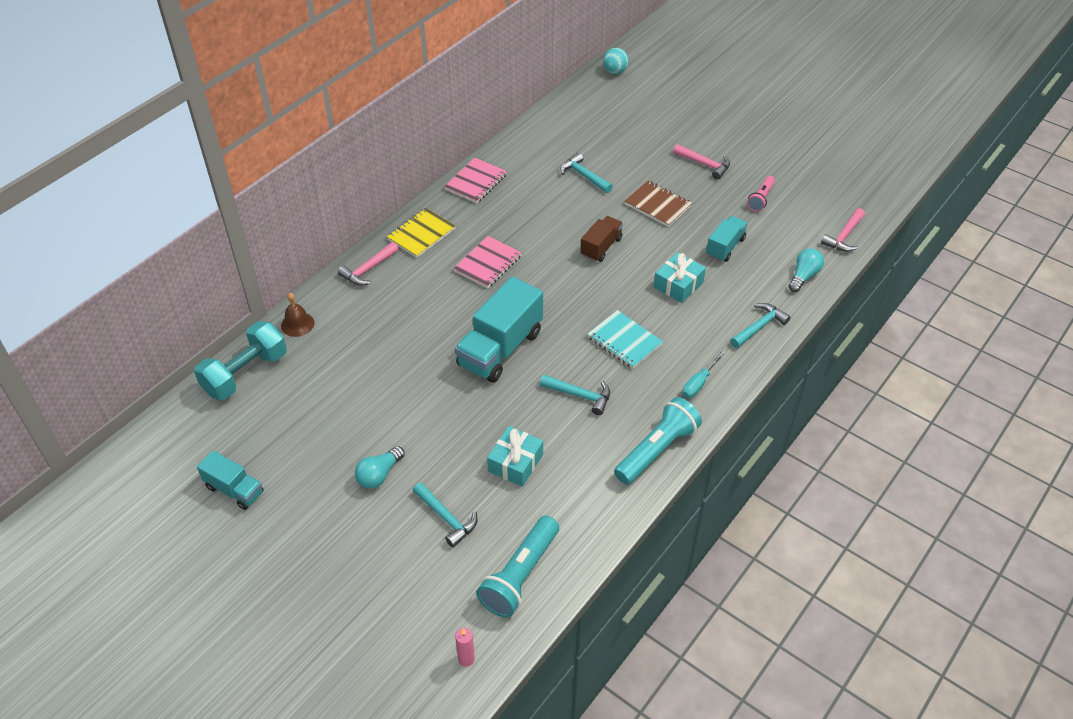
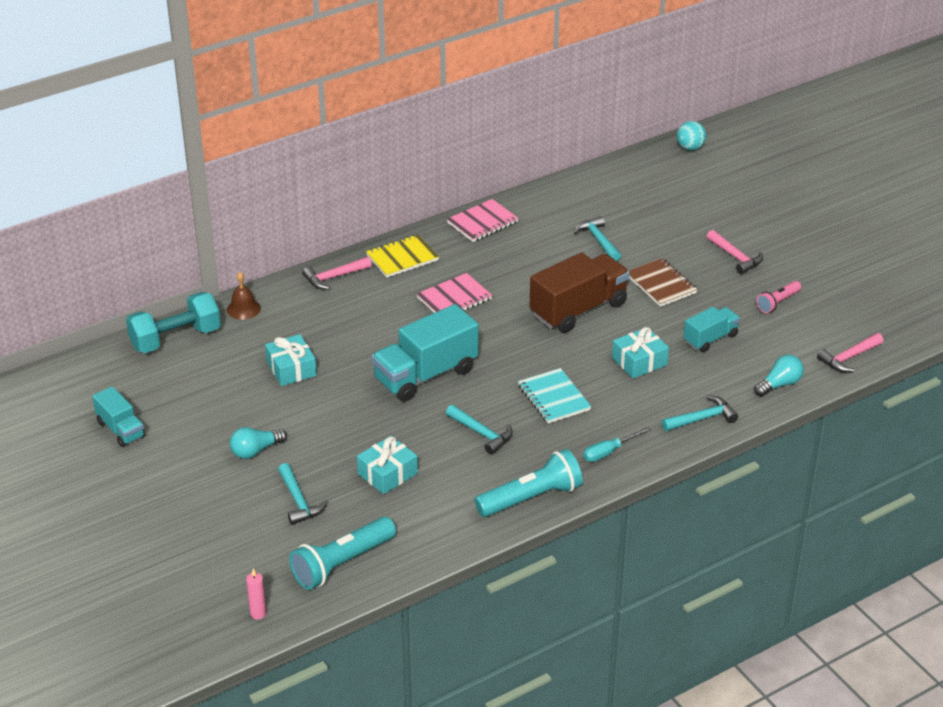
camera: 20 degrees right, 10 degrees down
brown truck [581,216,623,262] -> brown truck [530,252,630,333], size x1.79
none -> turquoise gift [265,334,317,386]

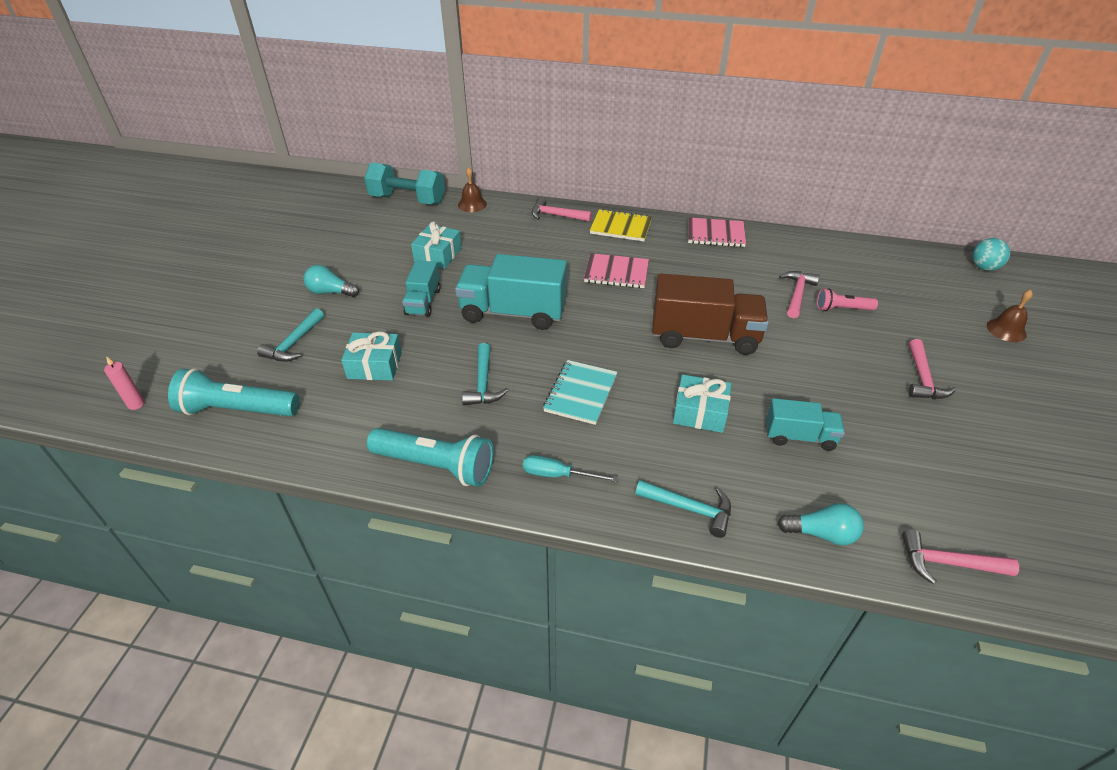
camera: 45 degrees right, 5 degrees up
turquoise truck [92,386,146,447] -> turquoise truck moved to [402,260,441,317]
turquoise hammer [574,216,621,261] -> pink hammer [779,271,820,318]
brown notebook [628,258,698,307] -> none
pink flashlight [756,281,801,313] -> pink flashlight moved to [817,288,878,311]
none -> brown bell [987,290,1033,342]

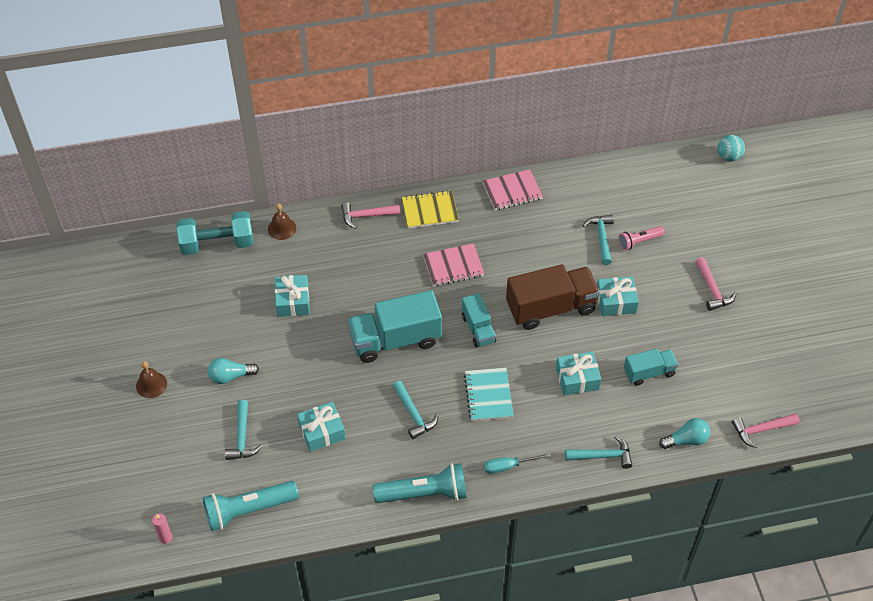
camera: 25 degrees left, 10 degrees up
turquoise truck [402,260,441,317] -> turquoise truck moved to [462,293,496,348]
pink hammer [779,271,820,318] -> turquoise hammer [582,215,614,265]
brown bell [987,290,1033,342] -> brown bell moved to [136,361,167,398]
none -> turquoise gift [597,276,639,316]

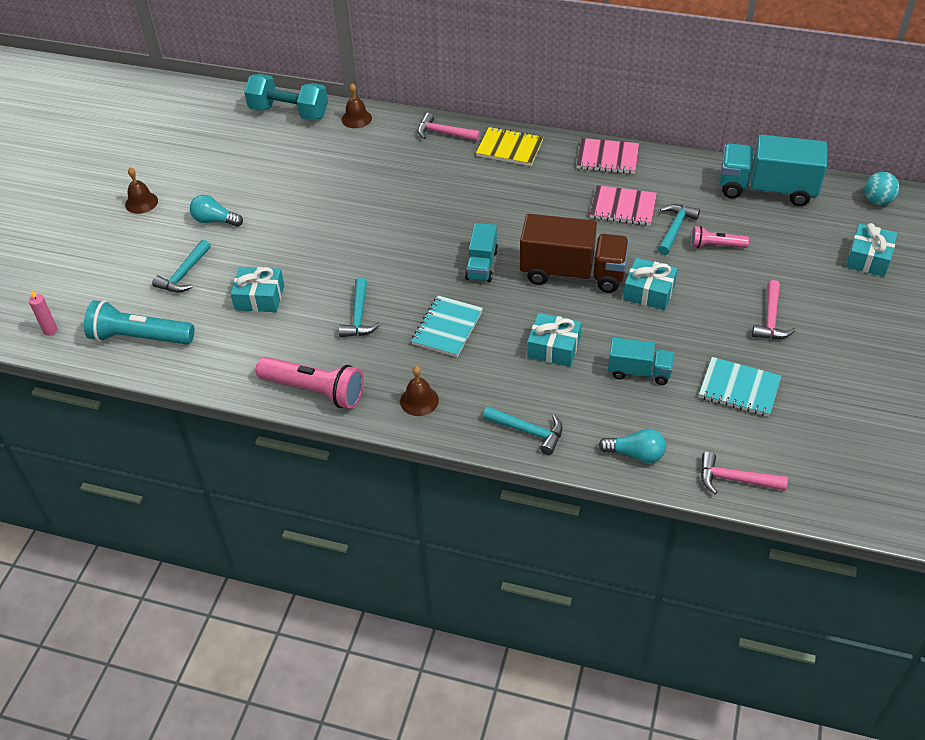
camera: 30 degrees right, 5 degrees down
turquoise gift [275,275,310,317] -> turquoise gift moved to [846,223,898,277]
turquoise truck [348,290,442,363] -> turquoise truck moved to [720,135,827,206]
turquoise flashlight [373,463,467,503] -> pink flashlight [255,357,364,409]
pink notebook [423,243,485,286] -> pink notebook moved to [590,185,657,226]
turquoise screwdriver [484,453,552,474] -> brown bell [400,366,439,416]
none -> turquoise notebook [699,357,781,417]

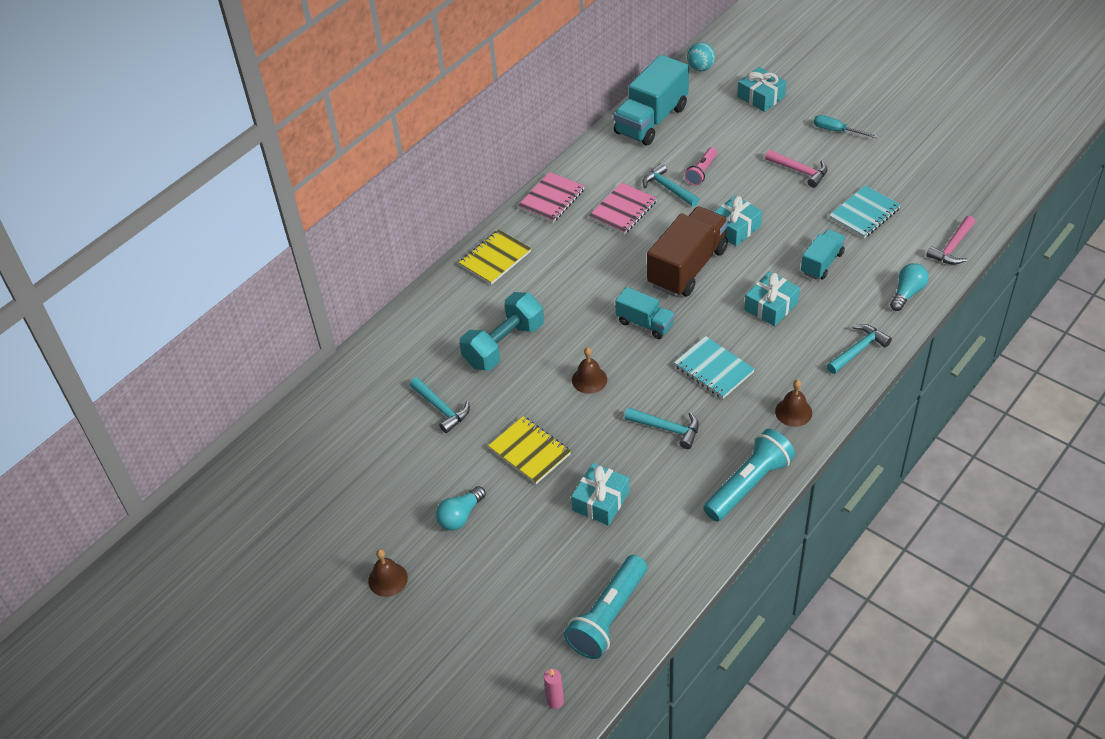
camera: 65 degrees left, 0 degrees up
turquoise hammer [152,240,211,292] -> turquoise hammer moved to [410,377,470,433]
turquoise dumbbell [244,74,328,121] -> turquoise dumbbell moved to [459,292,544,371]
pink flashlight [255,357,364,409] -> turquoise flashlight [703,429,795,522]
brown bell [342,83,372,128] -> brown bell moved to [572,347,607,394]
pink hammer [418,113,481,141] -> none
none -> yellow notebook [488,416,571,484]
none -> turquoise screwdriver [814,115,878,138]

